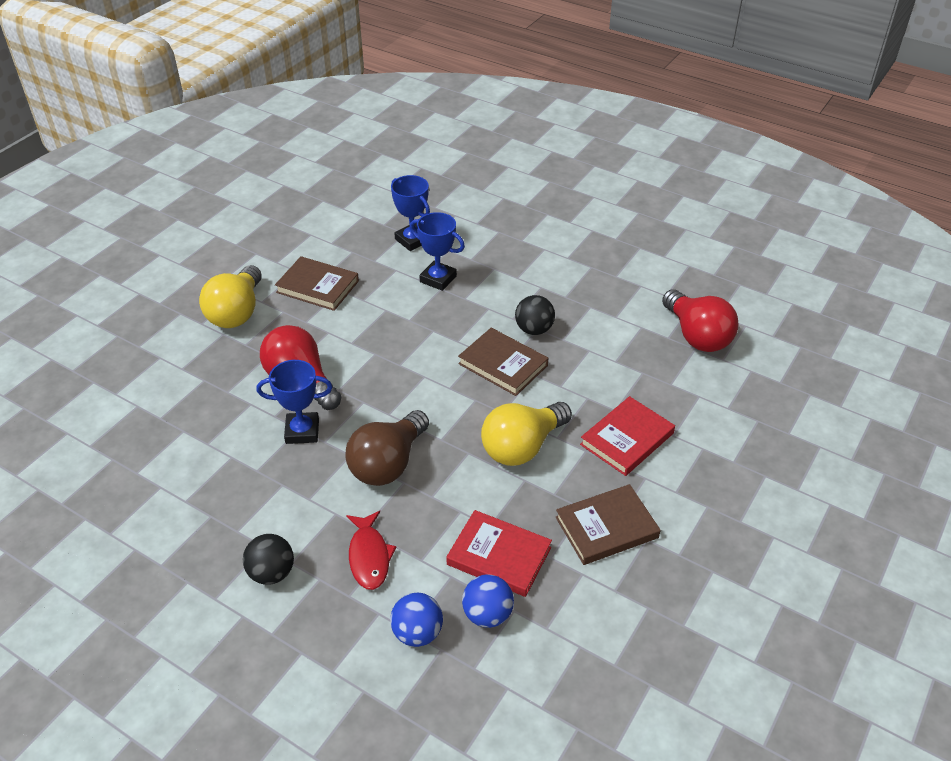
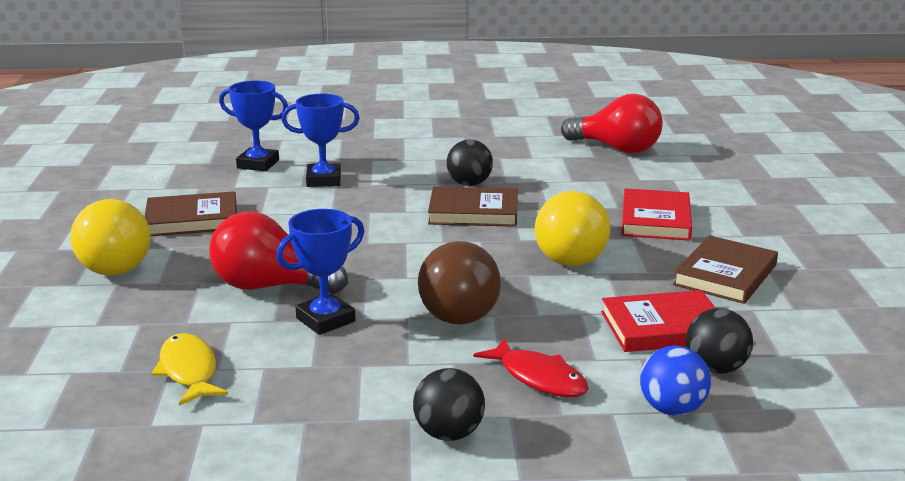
camera: 35 degrees left, 20 degrees down
blue ball [462,575,514,628] -> black ball [686,308,753,374]
none -> yellow fish [151,333,228,406]

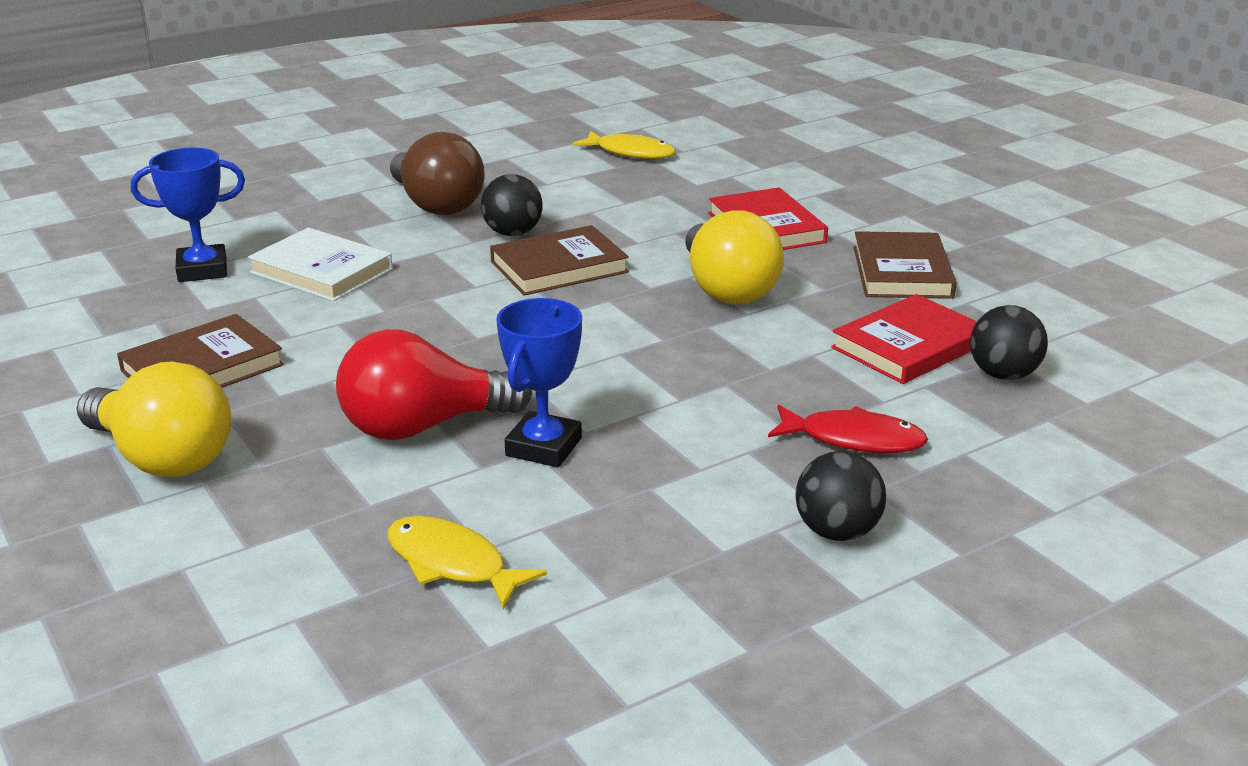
camera: 30 degrees left, 5 degrees up
blue trophy [281,94,360,187] -> white book [248,227,393,301]
brown light bulb [418,241,501,325] -> brown light bulb moved to [390,132,485,215]
red light bulb [561,94,663,153] -> yellow fish [573,131,676,159]
blue ball [640,346,711,416] -> none

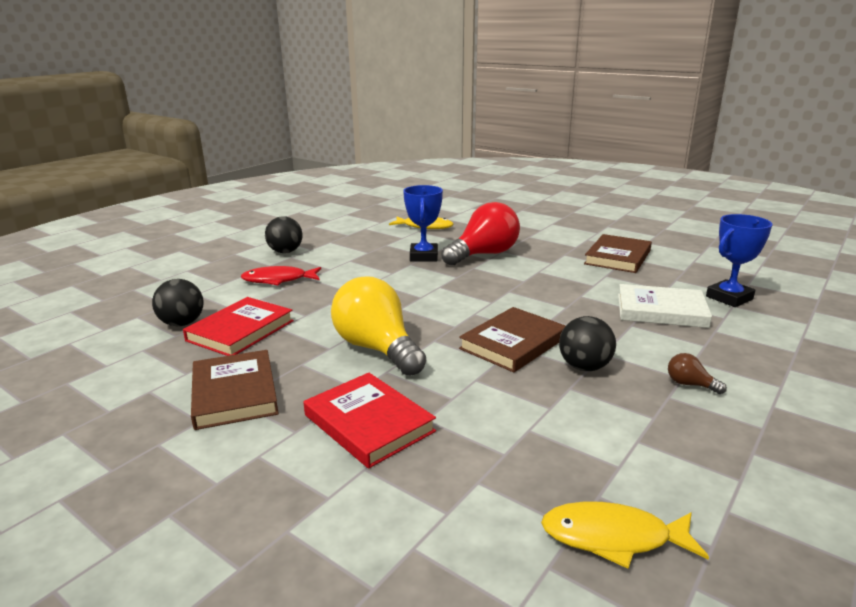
camera: 160 degrees right, 5 degrees down
yellow light bulb [77,361,231,477] -> none
brown light bulb [390,132,485,215] -> brown light bulb [668,353,727,394], size x0.40

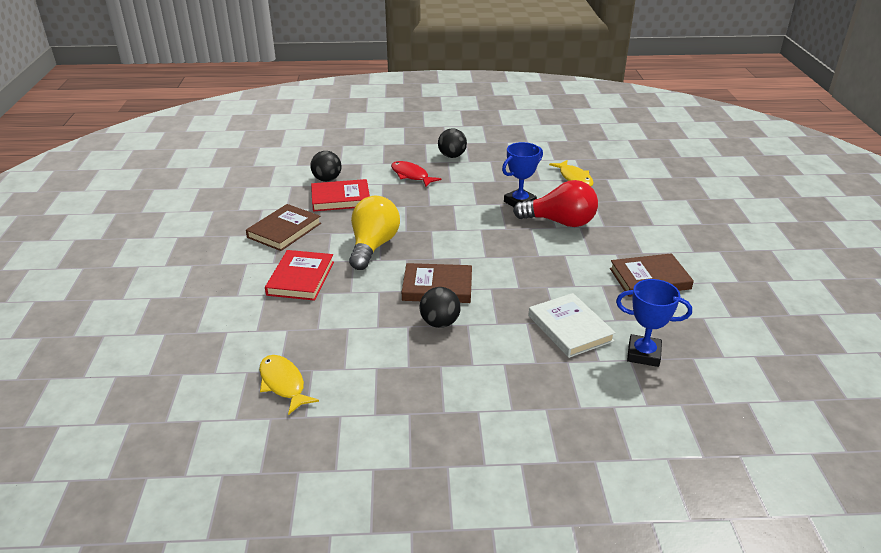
camera: 50 degrees right, 10 degrees up
brown light bulb [668,353,727,394] -> none

